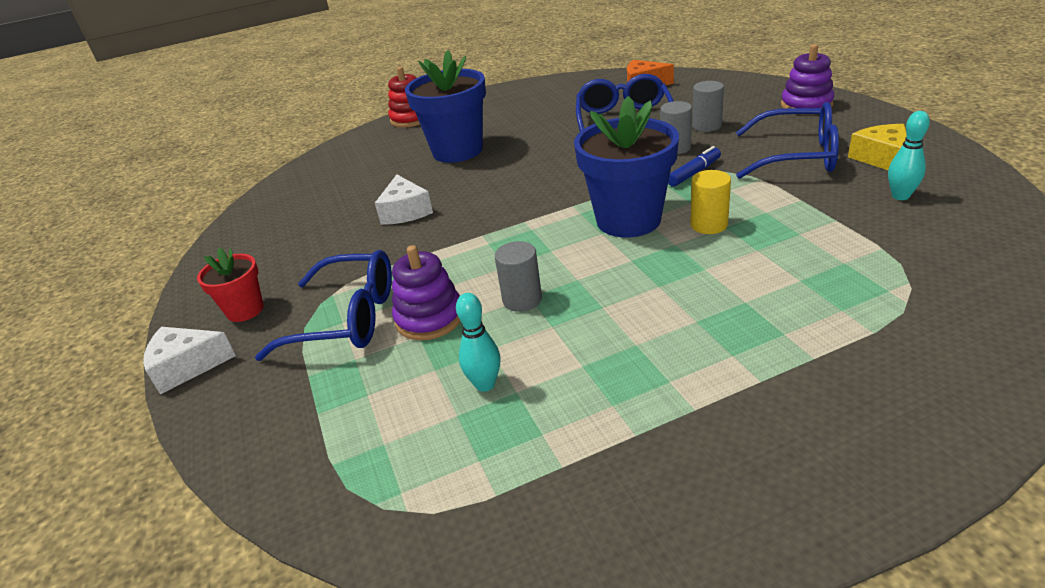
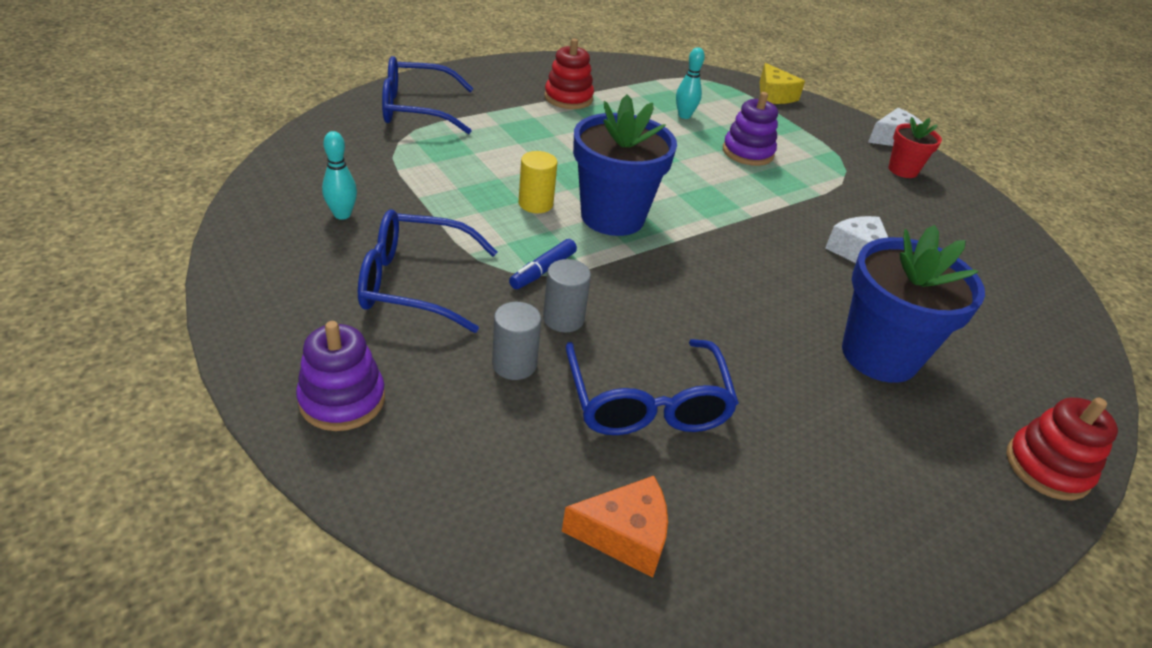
camera: 160 degrees right, 5 degrees up
blue glasses [255,250,392,361] -> blue glasses moved to [382,56,473,134]
grey cylinder [495,241,542,312] -> none
yellow cheese [848,124,907,170] -> yellow cheese moved to [759,63,805,104]
none -> red stacking toy [545,39,594,109]

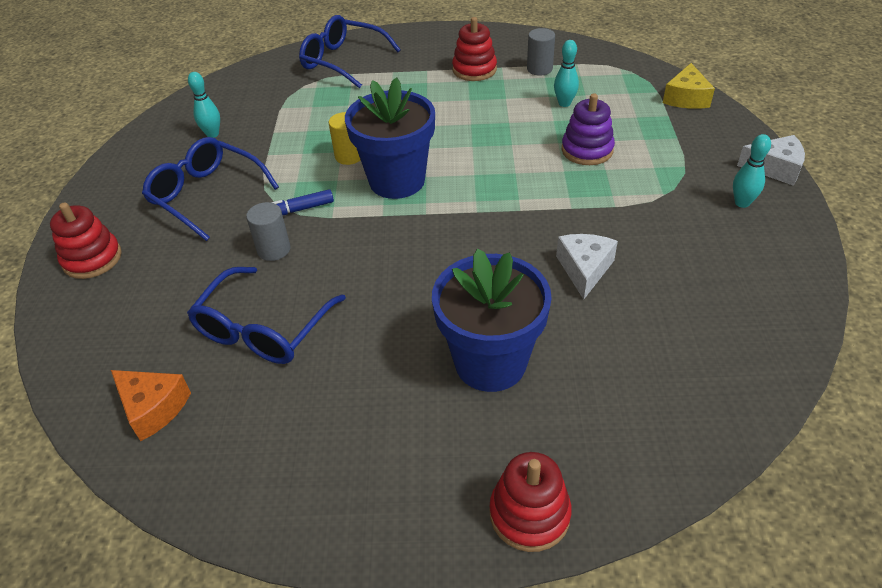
camera: 40 degrees right, 5 degrees up
purple stacking toy [296,321,385,431] -> red stacking toy [50,202,122,279]
grey cylinder [492,302,541,380] -> grey cylinder moved to [527,28,555,76]
red flower pot [888,117,942,178] -> turquoise bowling pin [733,134,771,208]

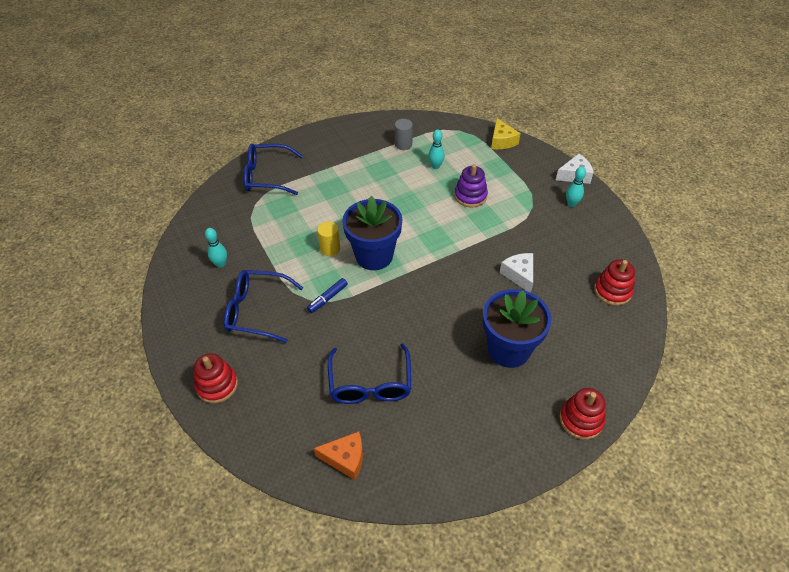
camera: 30 degrees left, 5 degrees up
grey cylinder [246,202,291,261] -> none
red stacking toy [452,17,497,81] -> red stacking toy moved to [594,259,635,306]

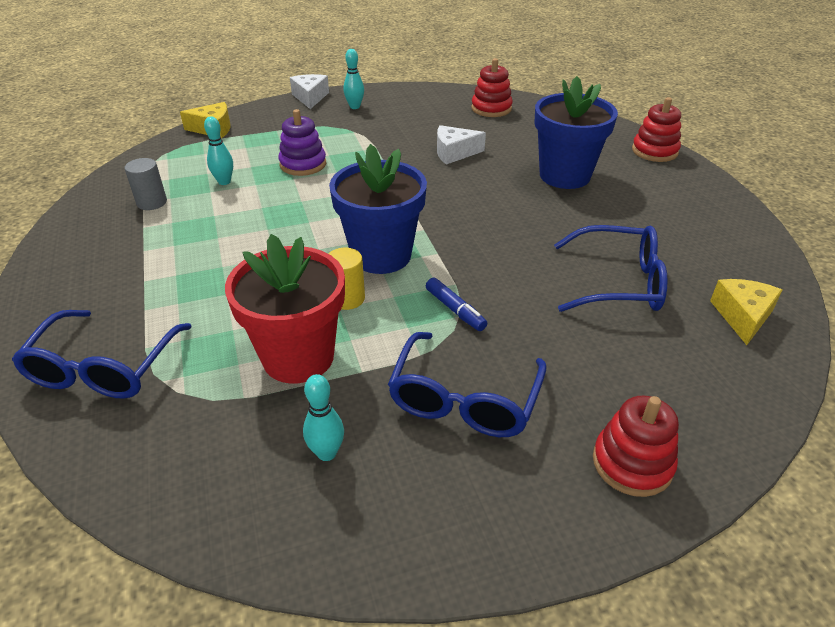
camera: 80 degrees left, 10 degrees down
orange cheese [314,431,363,480] -> yellow cheese [710,279,783,345]
none -> red flower pot [225,234,345,383]

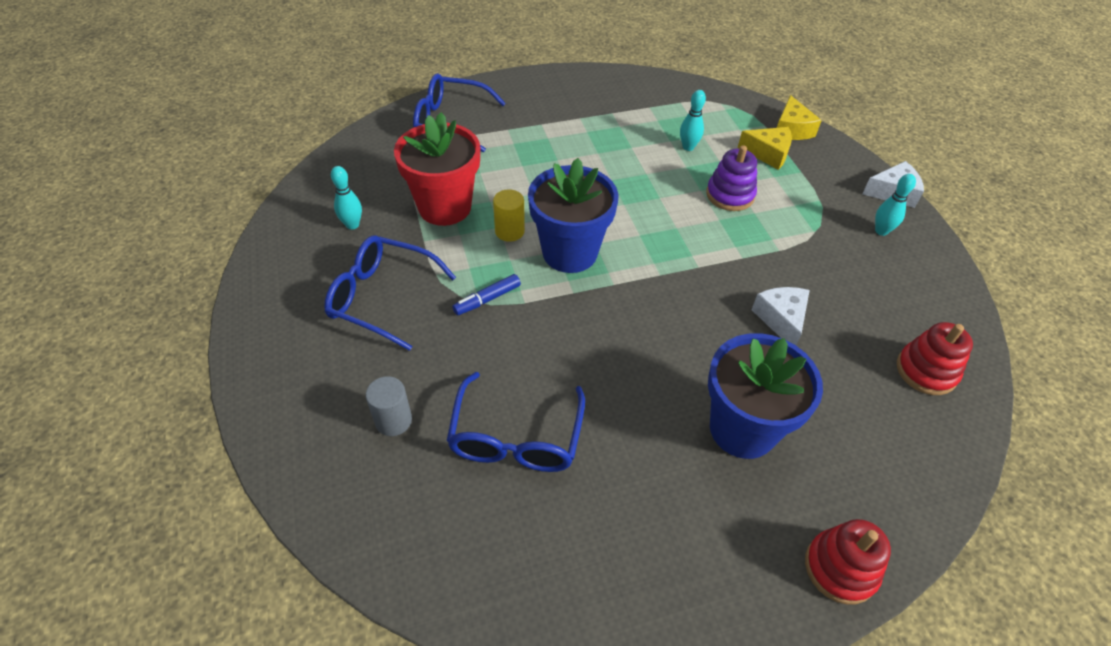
camera: 90 degrees right, 10 degrees up
grey cylinder [124,158,167,210] -> grey cylinder moved to [366,376,412,436]
red stacking toy [593,396,679,497] -> none
yellow cheese [710,279,783,345] -> yellow cheese moved to [738,127,792,170]

